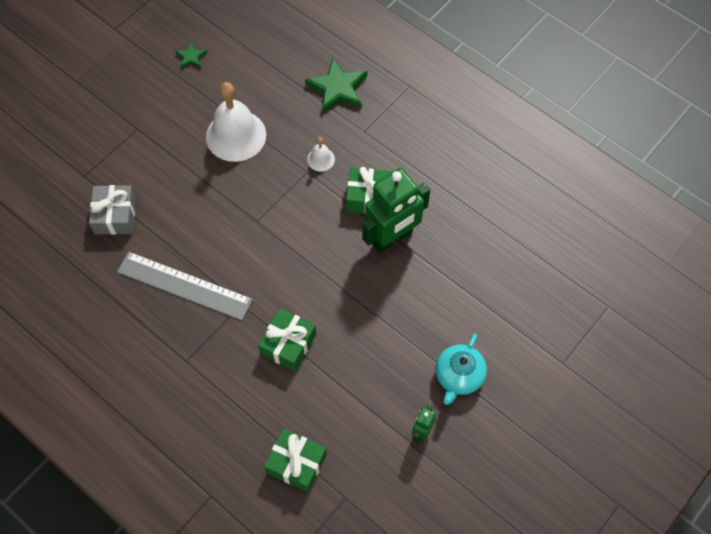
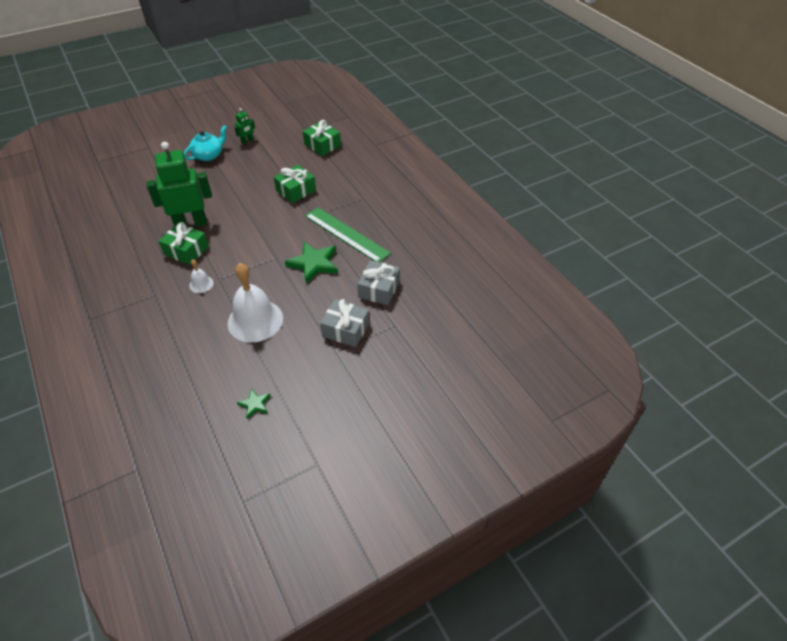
camera: 160 degrees left, 15 degrees down
grey ruler [117,252,253,321] -> green ruler [305,207,391,262]
green star [305,58,367,113] -> green star moved to [285,242,338,284]
none -> grey gift [320,299,369,347]

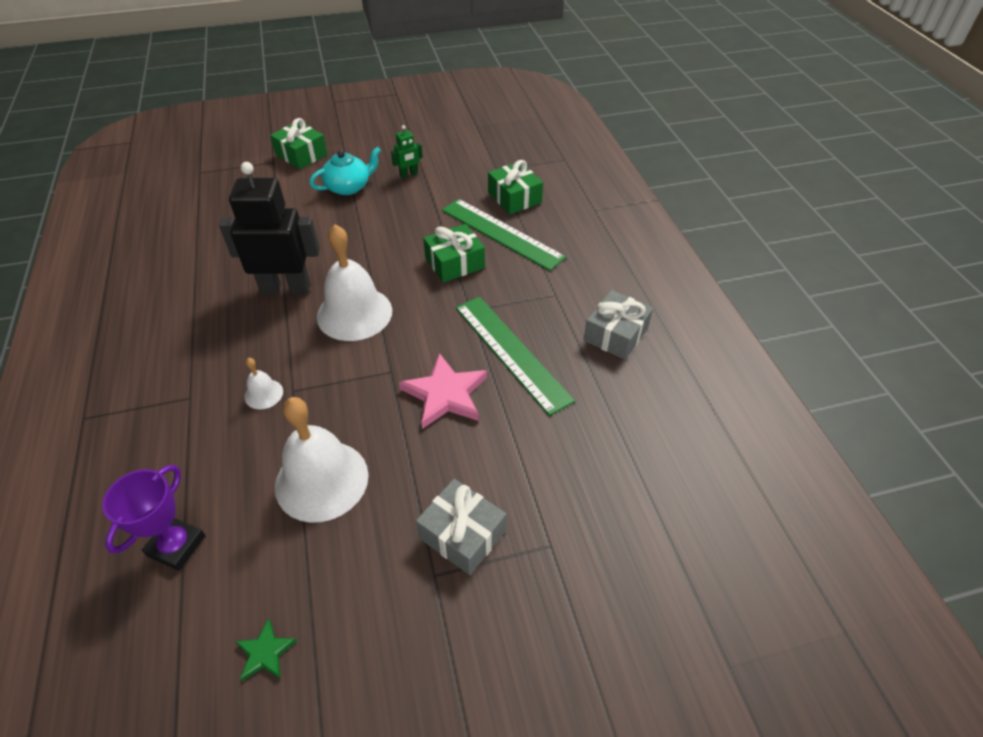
camera: 15 degrees right, 0 degrees up
green robot [147,142,212,227] -> black robot [219,162,320,295]
green gift [159,222,209,265] -> green gift moved to [270,118,328,169]
green star [285,242,338,284] -> pink star [399,353,487,429]
grey gift [358,260,400,305] -> grey gift moved to [584,290,653,360]
none -> purple trophy [102,465,206,571]
none -> white bell [317,224,392,341]
none -> green ruler [442,199,566,271]

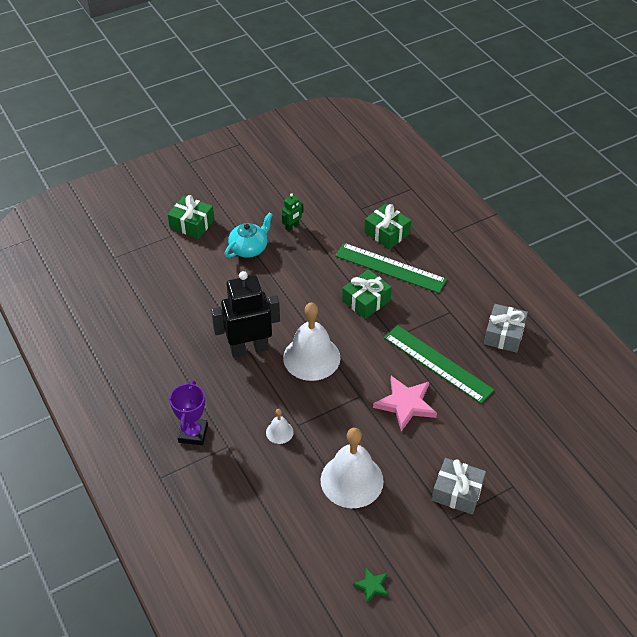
camera: 15 degrees left, 0 degrees up
purple trophy [102,465,206,571] -> purple trophy moved to [169,380,208,445]

